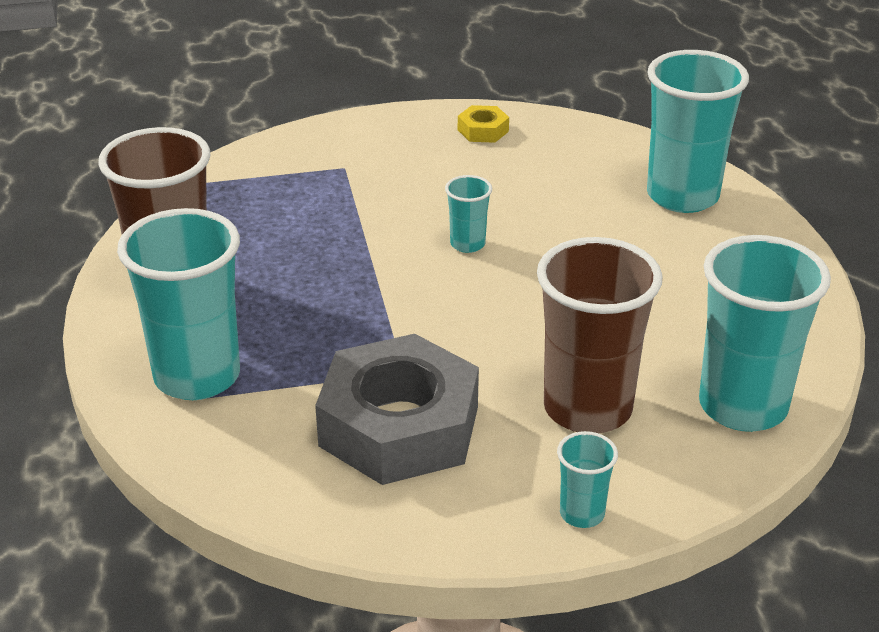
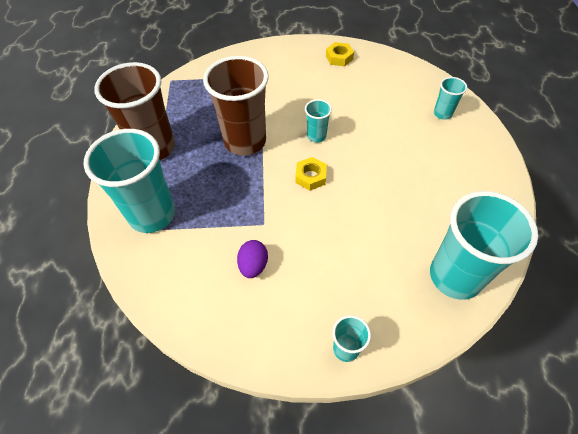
camera: 10 degrees right, 20 degrees up
grey nut [315,334,479,485] -> purple egg [237,240,268,278]
brown cup [537,237,662,433] -> brown cup moved to [203,56,269,156]
turquoise cup [647,50,749,213] -> turquoise cup [434,77,467,120], size x0.46
none -> yellow nut [295,157,327,191]

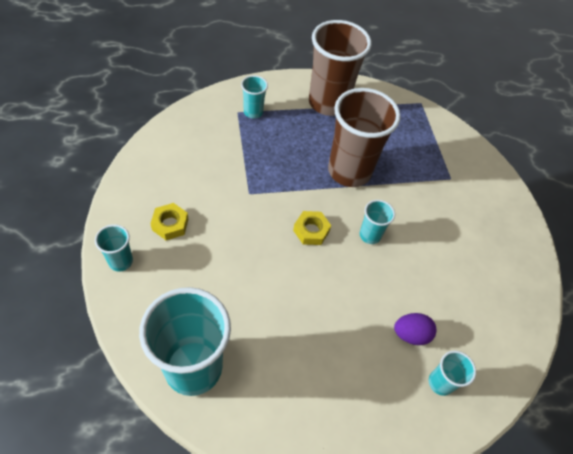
camera: 75 degrees right, 0 degrees up
turquoise cup [83,129,175,233] -> turquoise cup [241,75,268,118], size x0.46
purple egg [237,240,268,278] -> purple egg moved to [394,313,436,345]
yellow nut [326,42,354,67] -> yellow nut moved to [151,203,188,240]

